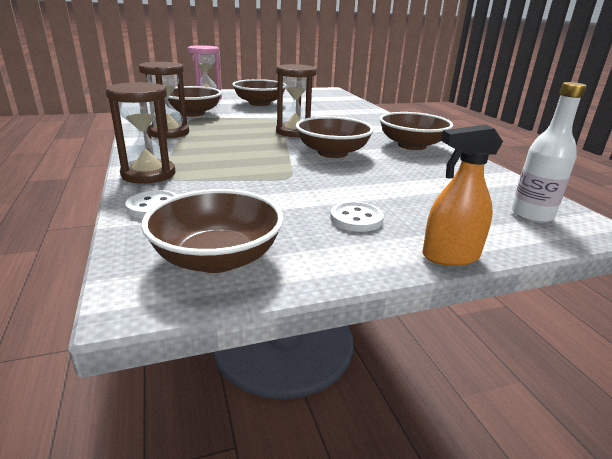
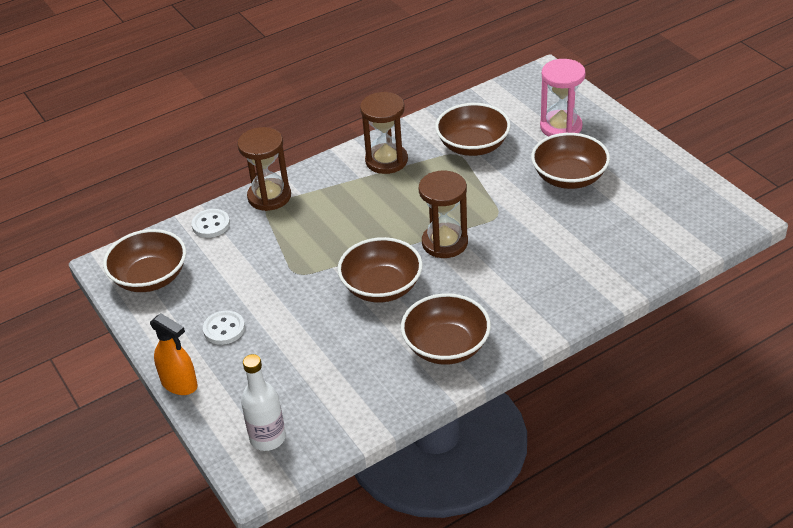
camera: 80 degrees right, 15 degrees up
orange spray bottle [422,125,503,266] -> orange spray bottle turned 150 degrees clockwise [150,313,198,395]

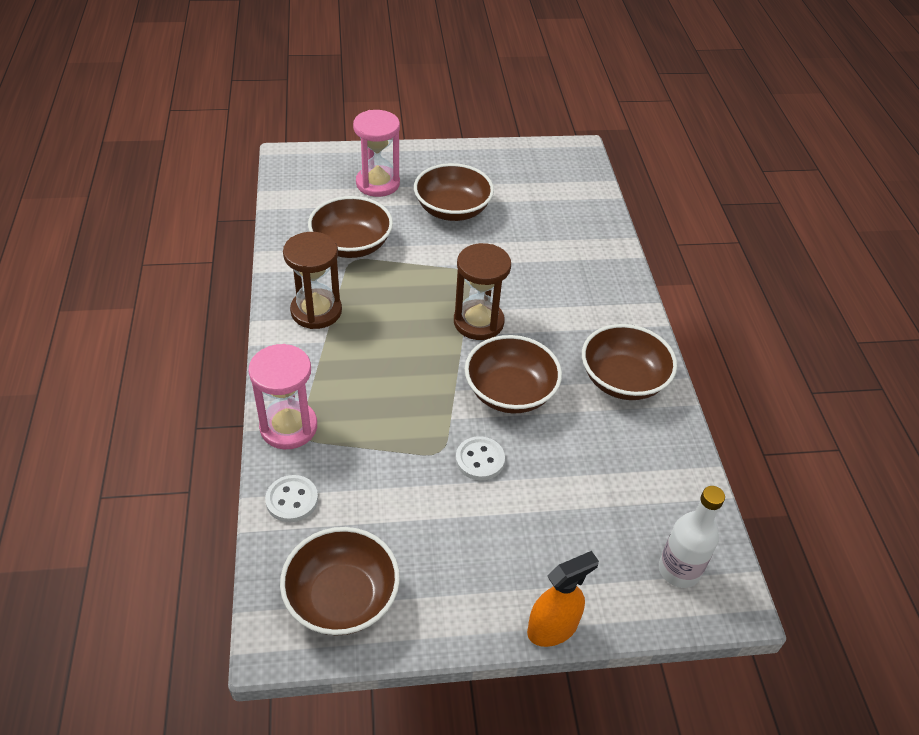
camera: 70 degrees left, 5 degrees up
white button [203,310,245,345] -> white button moved to [456,436,505,480]
brown hourglass [237,127,291,211] -> pink hourglass [248,344,317,449]

